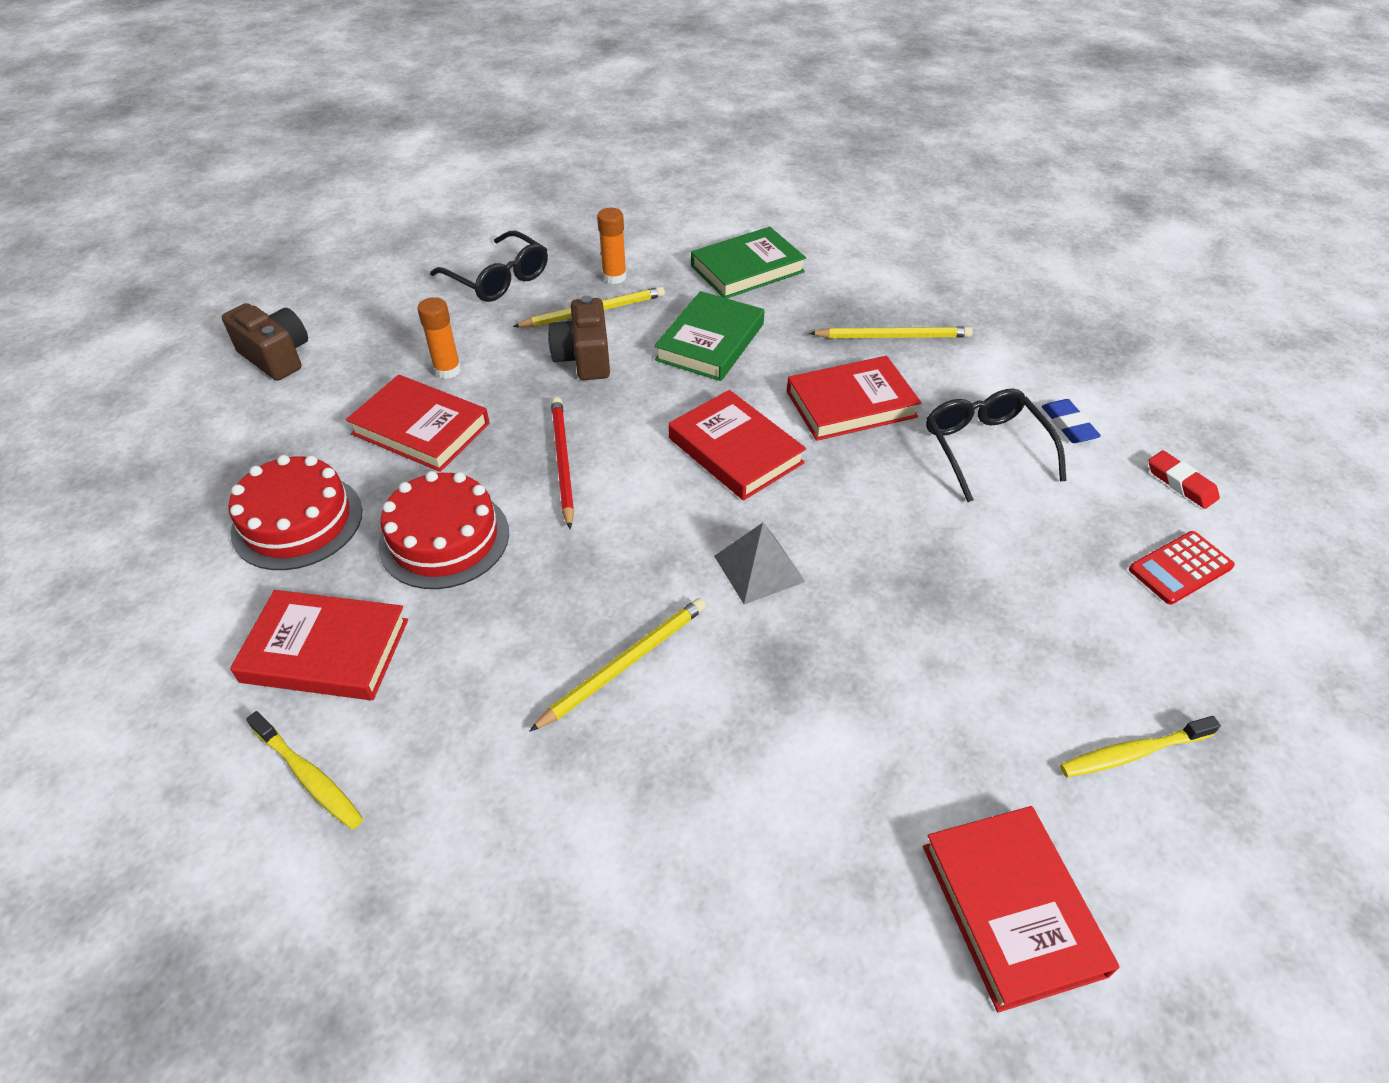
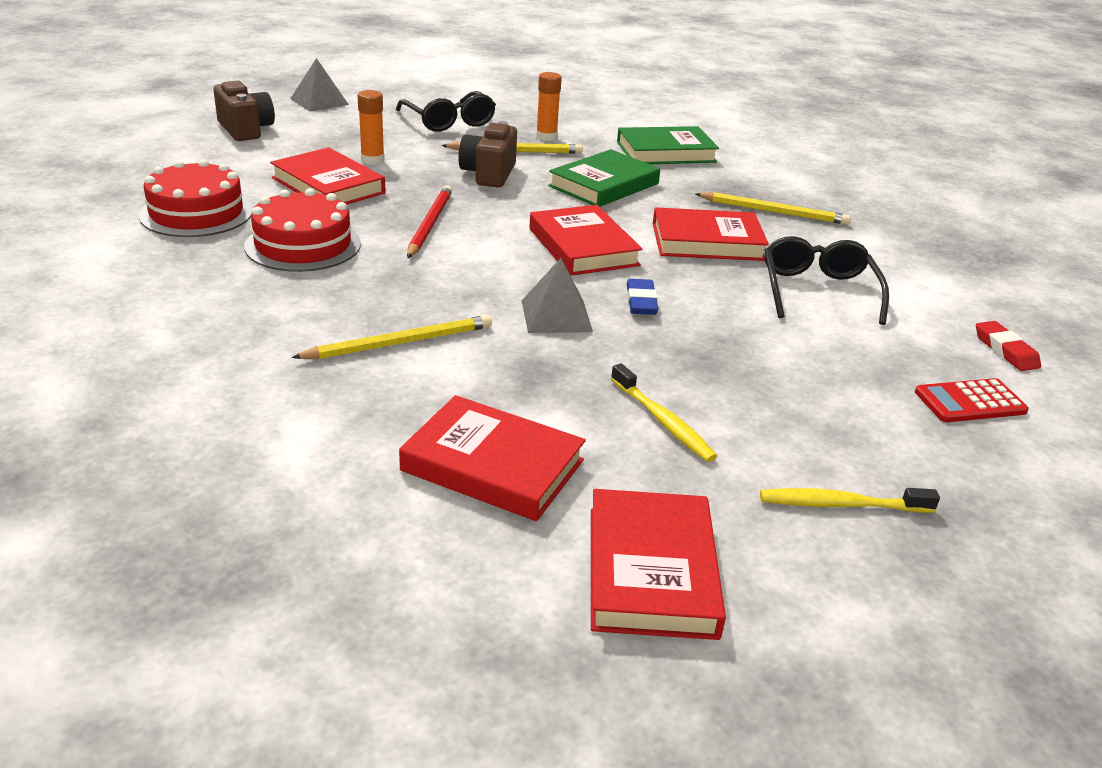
camera: 15 degrees right, 15 degrees down
red book [230,590,408,700] -> red book moved to [399,395,586,521]
yellow toothbrush [246,711,363,829] -> yellow toothbrush moved to [611,363,717,462]
blue eraser [1041,399,1101,443] -> blue eraser moved to [627,279,658,315]
none -> grey pyramid [290,58,349,111]

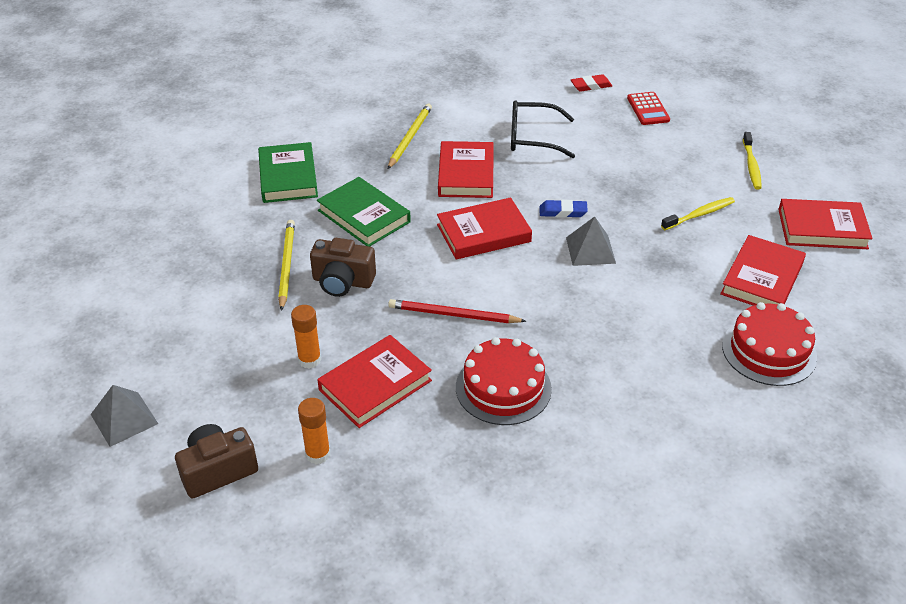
camera: 85 degrees left, 10 degrees up
red cake [139,159,253,237] -> red cake moved to [722,302,817,386]
yellow pencil [291,315,492,359] -> none
black glasses [396,91,496,132] -> none
orange glue stick [536,72,562,141] -> orange glue stick moved to [298,398,330,464]

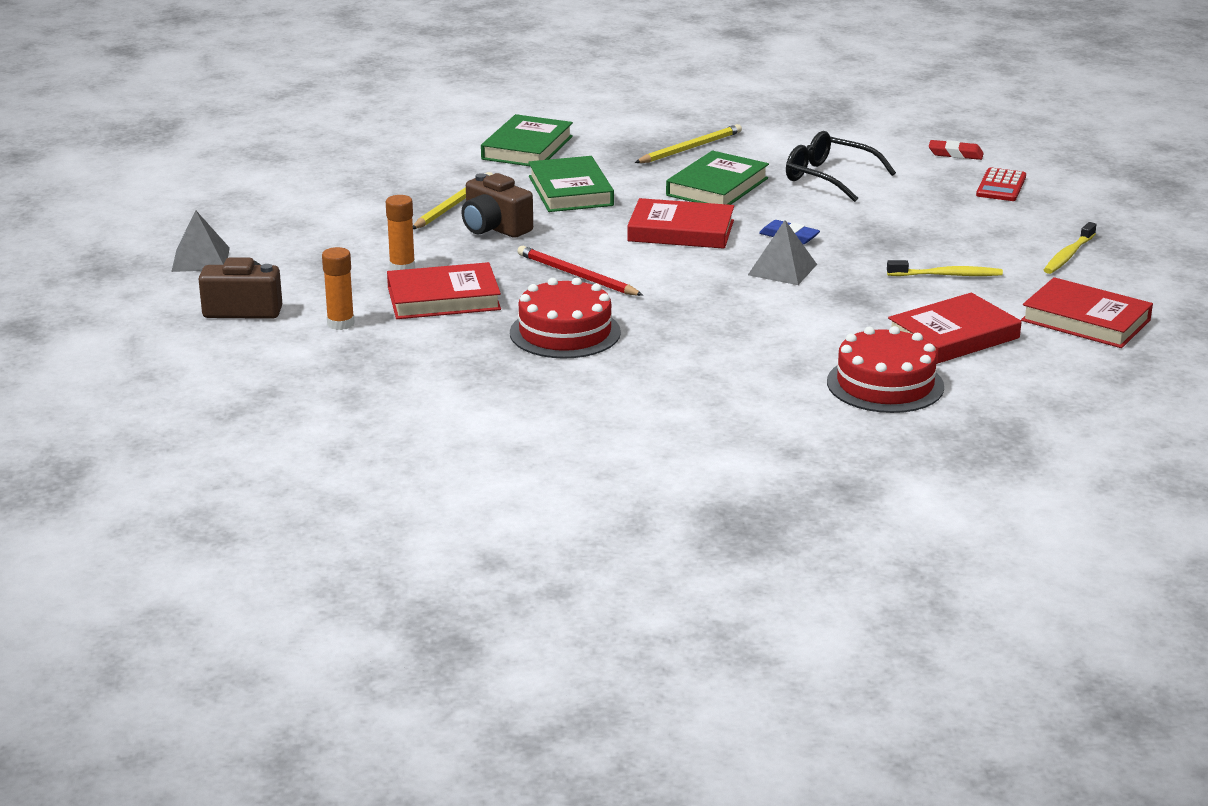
camera: 30 degrees right, 15 degrees down
red book [438,141,494,198] -> green book [666,151,769,205]

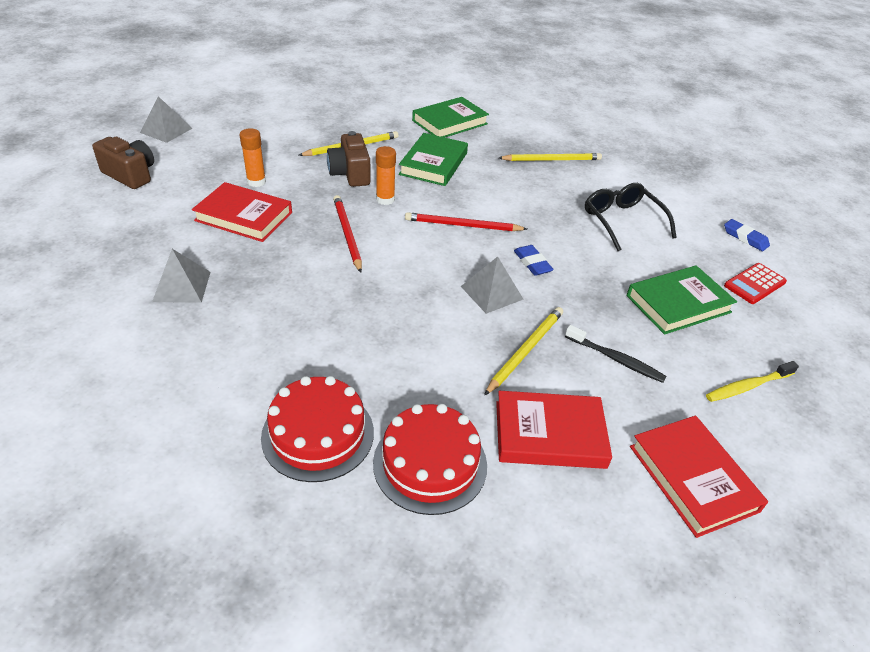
camera: 30 degrees right, 15 degrees up
orange glue stick [322,247,355,330] -> orange glue stick moved to [376,146,396,205]
red cake [510,278,621,358] -> red cake moved to [261,376,374,482]
red book [627,198,734,249] -> red pencil [405,212,527,231]
green book [666,151,769,205] -> green book moved to [627,265,737,335]
yellow toothbrush [887,260,1003,276] -> black toothbrush [565,325,667,383]
red eraser [929,140,984,160] -> blue eraser [724,219,770,251]
none -> grey pyramid [152,249,210,303]
none -> yellow pencil [484,307,563,395]

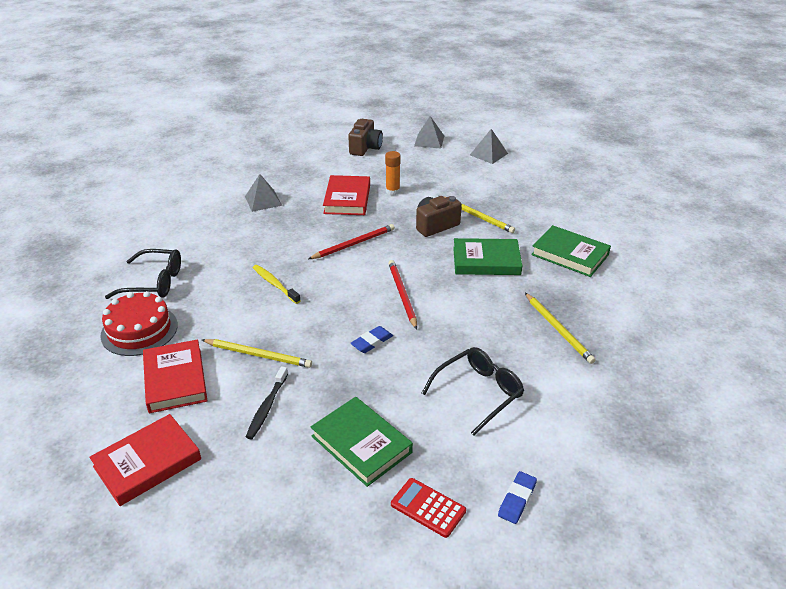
camera: 75 degrees right, 5 degrees down
red cake [261,376,374,482] -> black glasses [105,249,181,299]
orange glue stick [376,146,396,205] -> none
grey pyramid [461,256,524,314] -> grey pyramid moved to [470,129,508,164]
yellow toothbrush [706,361,799,402] -> yellow toothbrush moved to [253,265,301,304]

